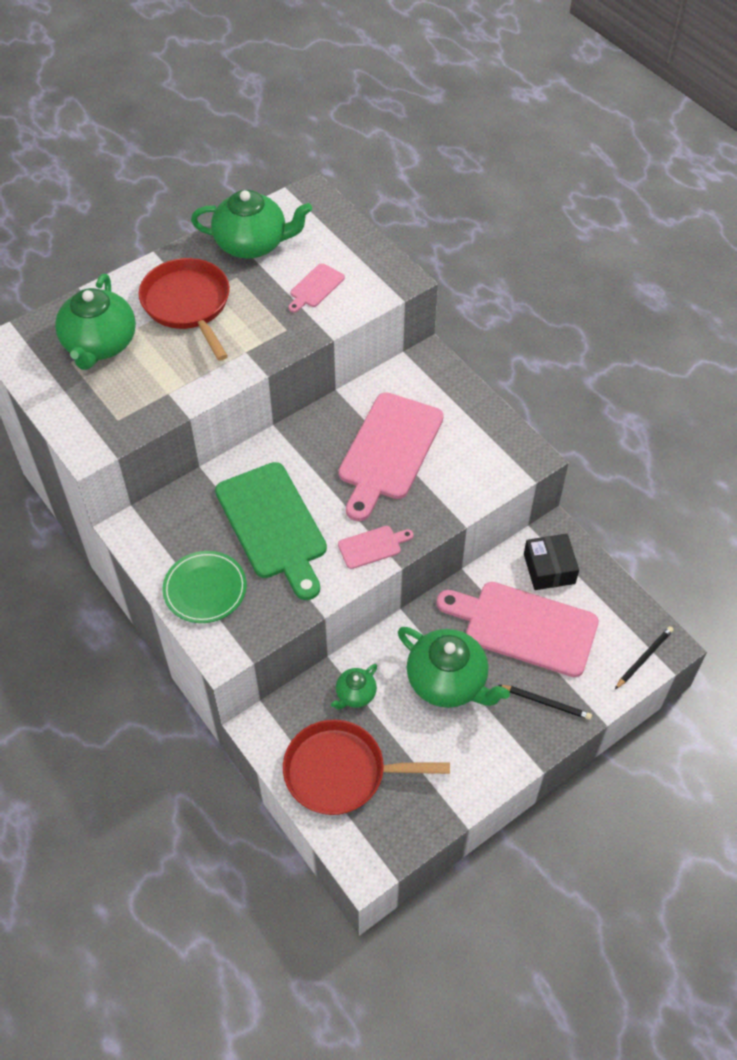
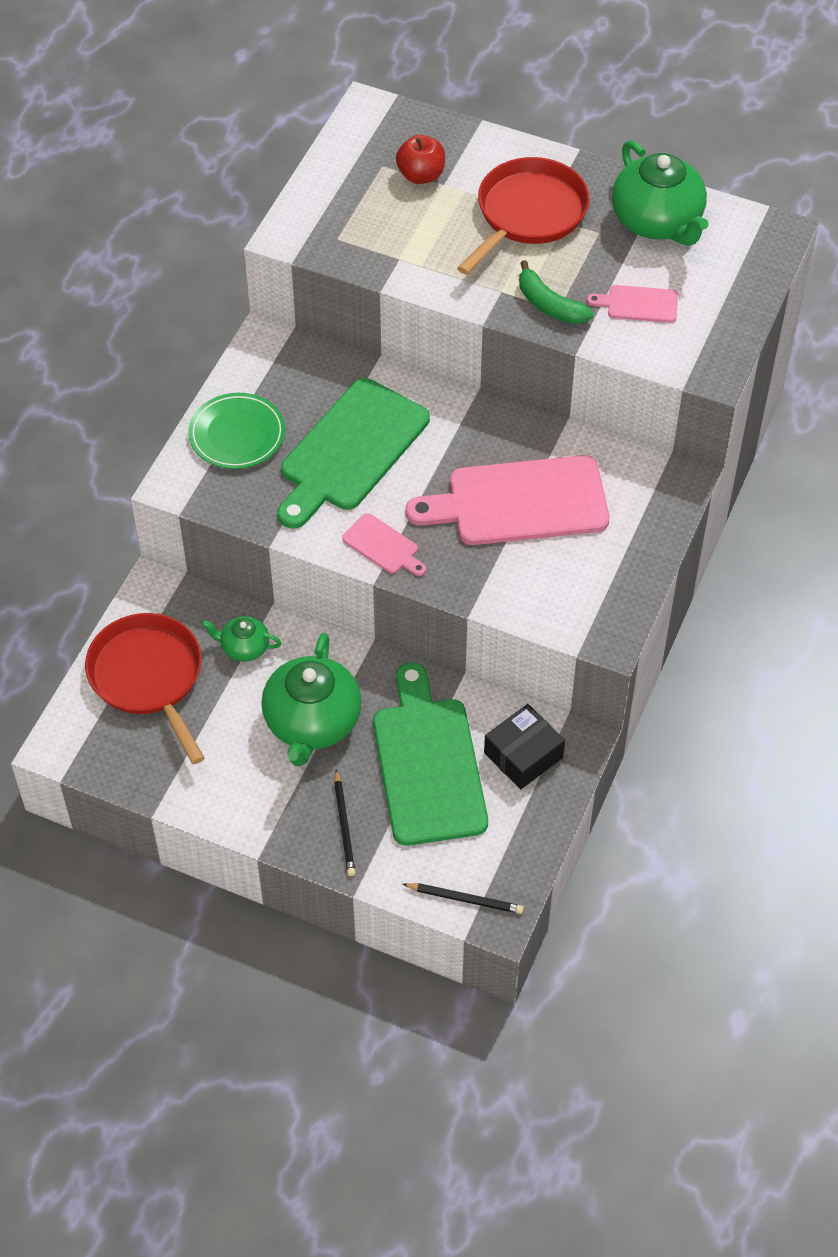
camera: 60 degrees right, 0 degrees up
green teapot [55,274,136,370] -> red apple [396,135,445,184]
pink cutting board [436,582,599,677] -> green cutting board [373,663,488,846]
none -> green banana [519,260,594,324]

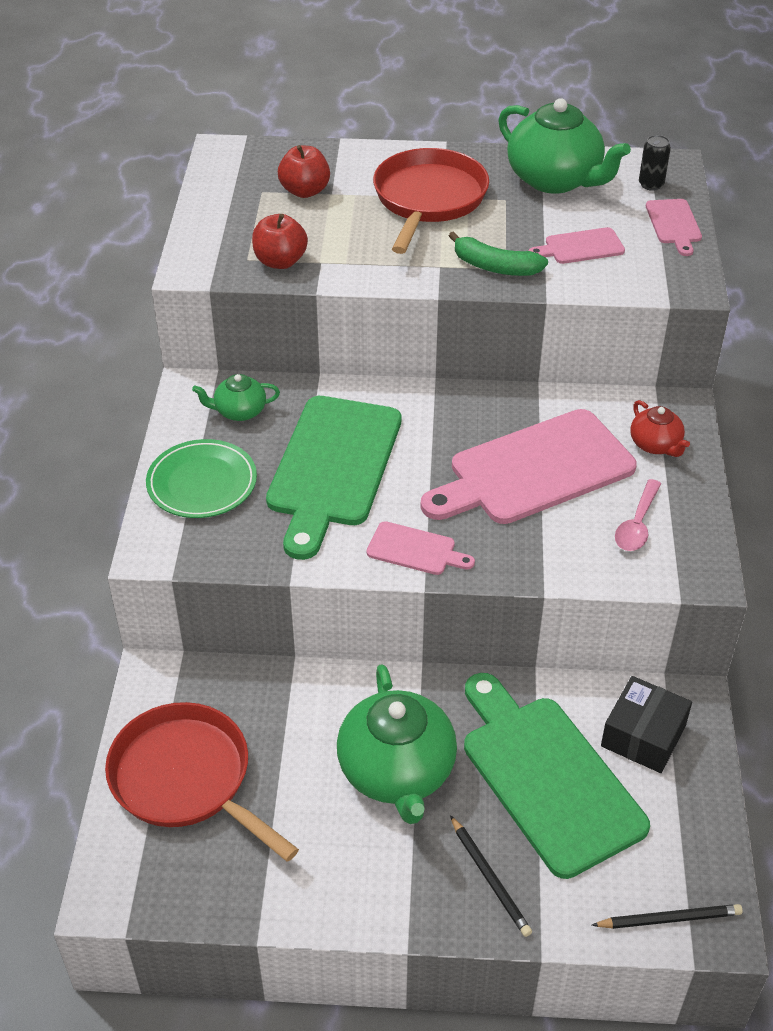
camera: 20 degrees left, 10 degrees down
green teapot [202,616,281,662] -> green teapot moved to [192,374,280,421]
none -> red apple [252,214,308,269]
none -> pink spoon [615,479,661,551]
none -> red teapot [630,400,690,457]
none -> black can [639,135,671,191]
none -> pink cutting board [646,199,702,256]

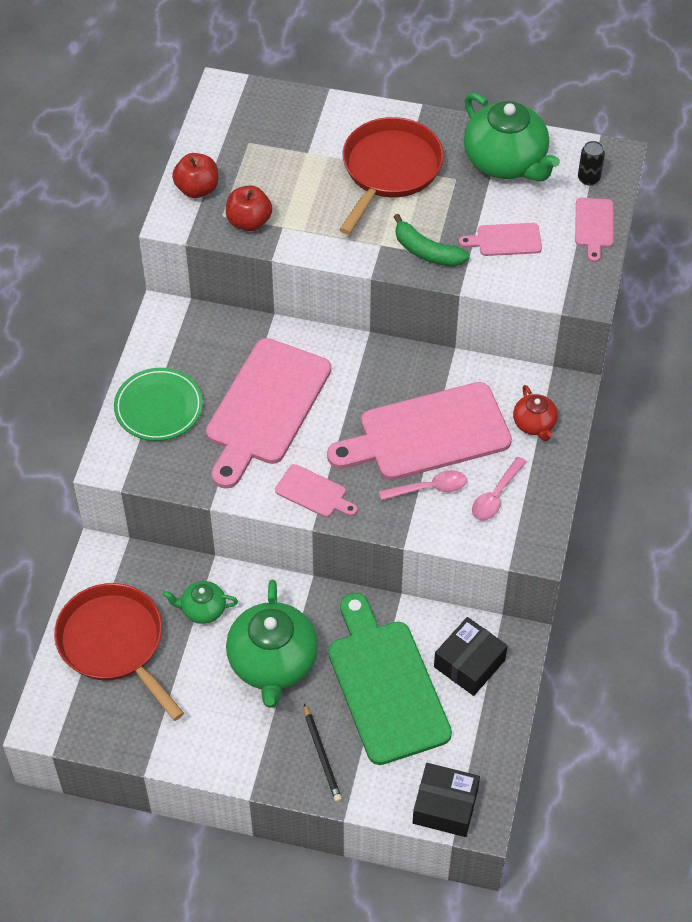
camera: 10 degrees right, 10 degrees up
green teapot [192,374,280,421] -> green teapot moved to [162,581,238,624]
green cutting board [266,396,401,560] -> pink cutting board [206,338,331,489]
red apple [278,145,330,198] -> red apple moved to [172,153,218,198]
black pencil [592,904,743,929] -> black box [413,763,480,837]
none -> pink spoon [379,470,467,501]

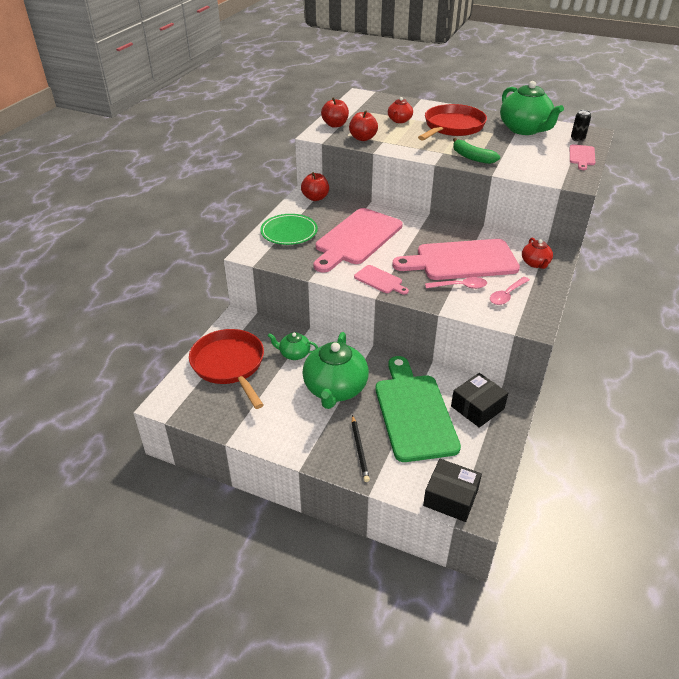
camera: 10 degrees right, 15 degrees down
pink cutting board [459,223,542,256] -> none
none -> red apple [301,172,329,201]
none -> red teapot [388,97,413,123]

